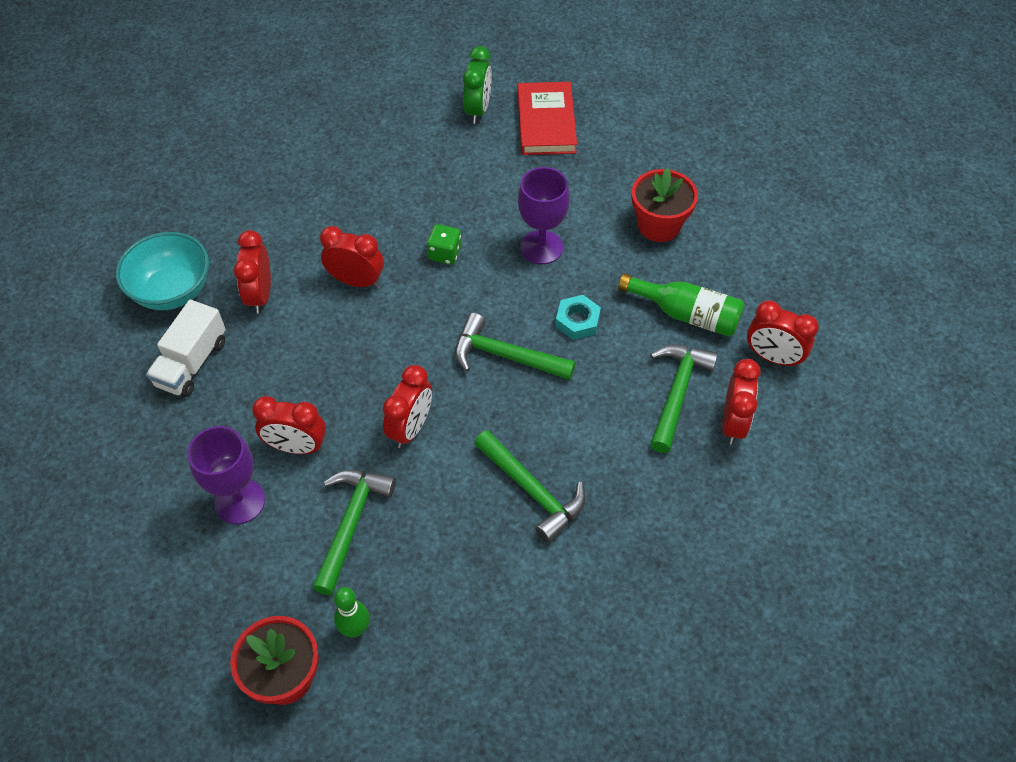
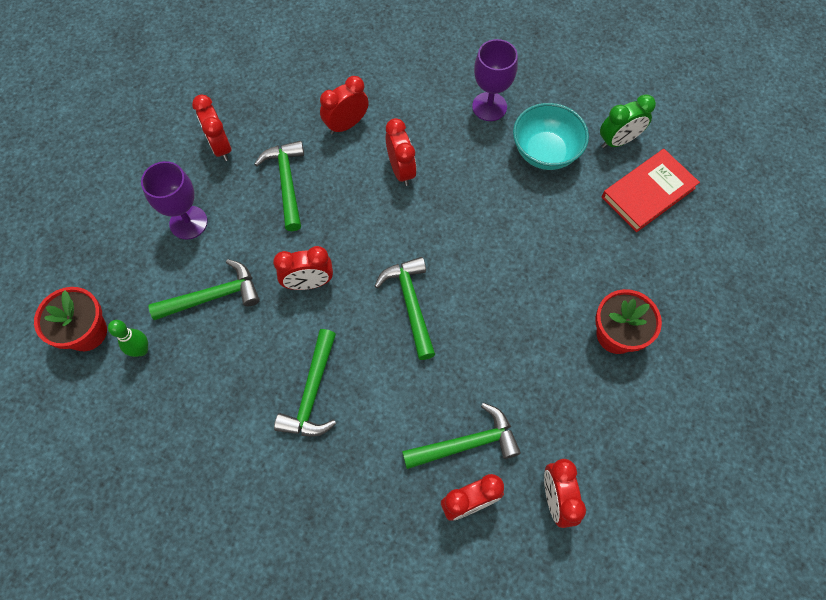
camera: 55 degrees right, 10 degrees up
turquoise bowl [116,232,209,310] -> turquoise bowl moved to [513,103,589,170]
white truck [146,300,226,397] -> none
red clock [252,396,326,454] -> red clock moved to [192,94,232,161]
green dice [427,224,461,265] -> none
purple goblet [518,167,570,264] -> purple goblet moved to [472,39,518,121]
turquoise nut [555,295,601,340] -> none
green bottle [618,273,745,337] -> none
none -> green hammer [255,141,304,231]

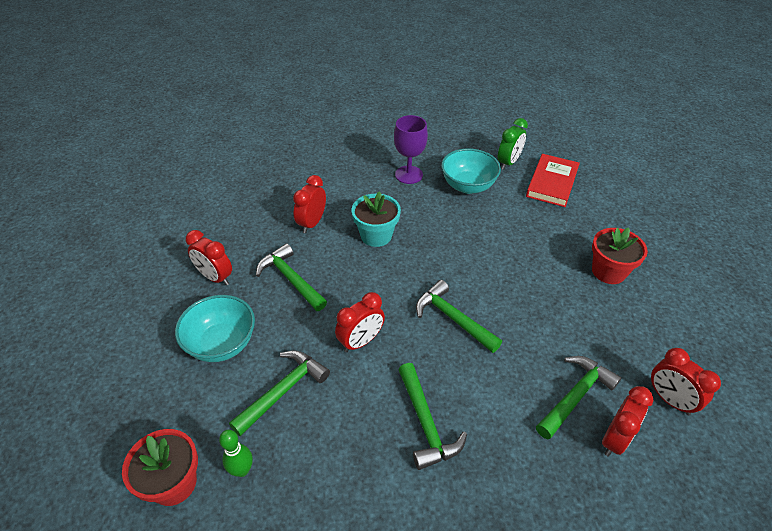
camera: 30 degrees left, 20 degrees down
purple goblet [141,161,208,239] -> turquoise bowl [175,295,255,362]
red clock [386,118,417,186] -> turquoise flower pot [352,191,401,247]

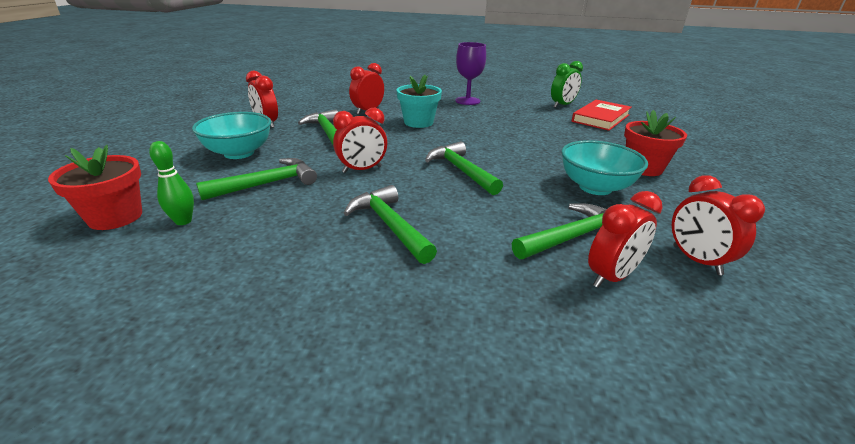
camera: 15 degrees right, 15 degrees down
green hammer [398,363,467,470] -> green hammer turned 150 degrees clockwise [344,185,437,264]
turquoise bowl [441,148,501,194] -> turquoise bowl moved to [561,140,648,195]

